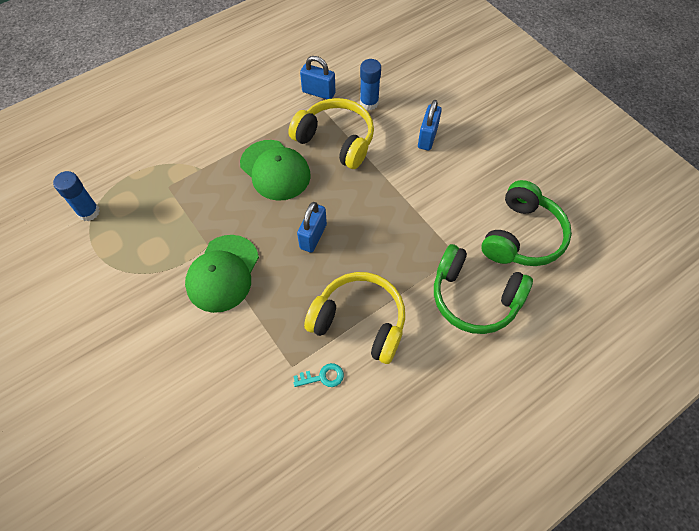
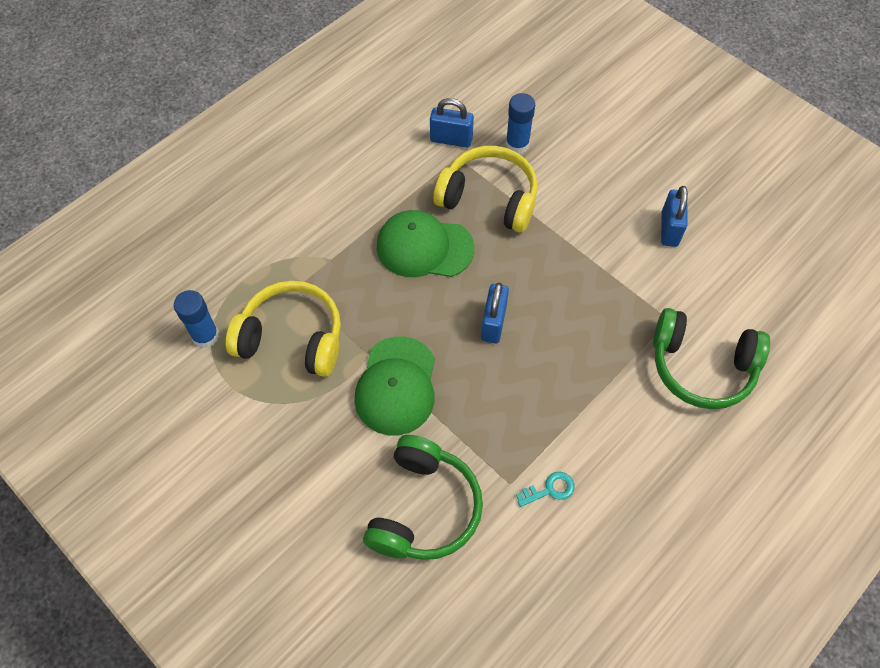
camera: 10 degrees left, 0 degrees up
green cap [240,140,311,201] -> green cap turned 150 degrees clockwise [377,210,474,277]
yellow headphones [304,272,405,364] -> yellow headphones moved to [226,281,341,377]
blue padlock [418,100,442,151] -> blue padlock moved to [661,186,688,247]
green headphones [481,180,572,266] -> green headphones moved to [363,435,483,560]

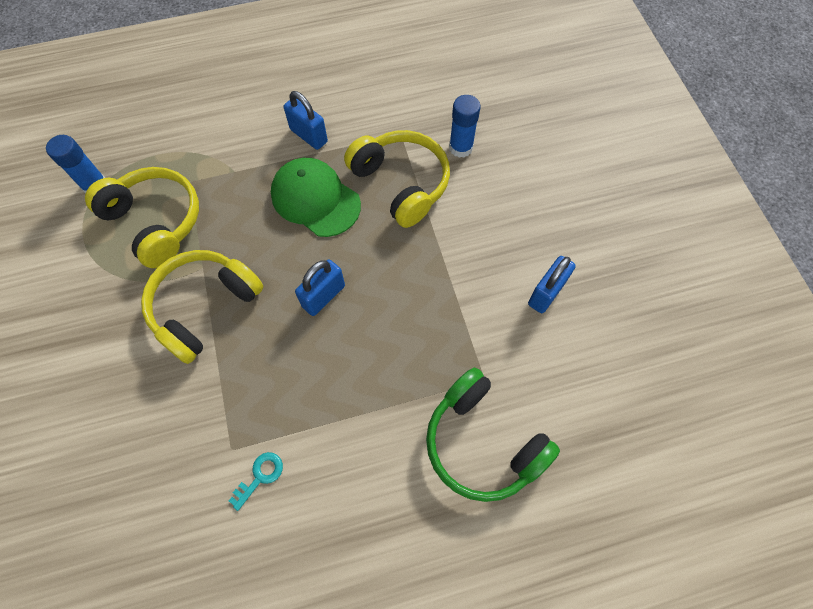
camera: 30 degrees right, 5 degrees up
green cap [354,336,435,436] -> yellow headphones [141,250,264,364]
green headphones [363,435,483,560] -> none
blue padlock [430,98,474,148] -> blue padlock moved to [284,91,328,150]
turquoise key [516,472,575,507] -> turquoise key turned 60 degrees counterclockwise [229,452,283,511]

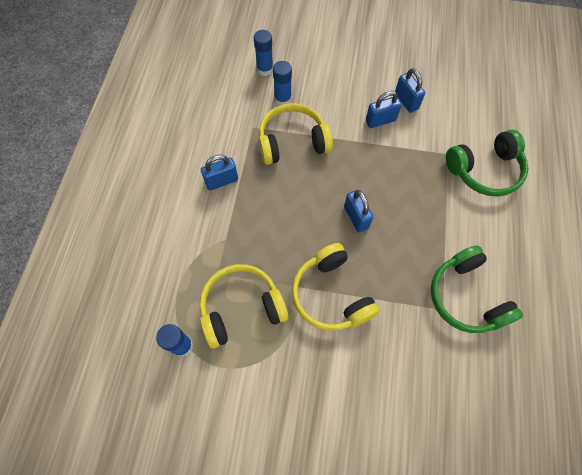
camera: 65 degrees left, 0 degrees up
turquoise key [229,452,283,511] -> green headphones [431,245,523,333]
green cap [271,158,361,237] -> none
none -> blue glue stick [254,30,273,76]
none -> blue padlock [366,91,402,128]

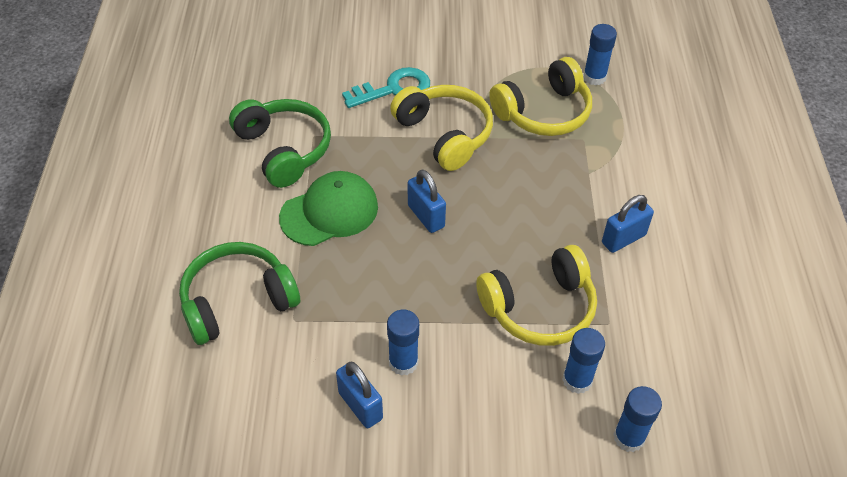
camera: 170 degrees right, 15 degrees down
blue padlock [366,91,402,128] -> blue glue stick [387,310,419,376]
none -> green cap [279,171,378,246]
none -> turquoise key [342,67,430,108]

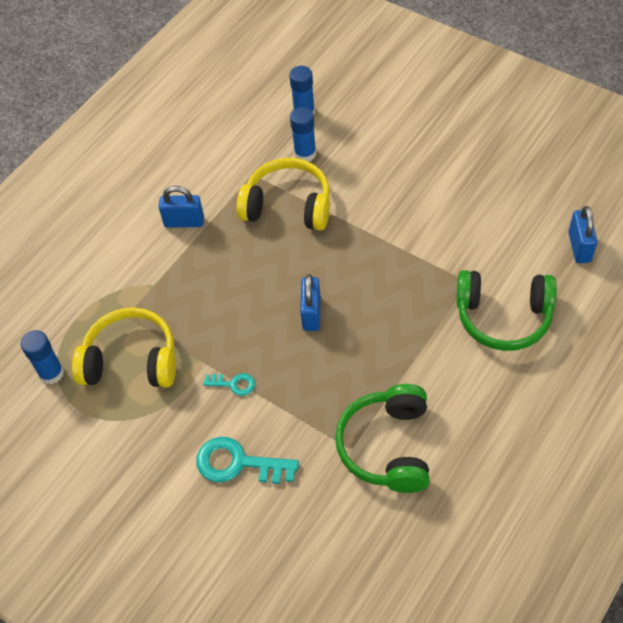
camera: 140 degrees left, 5 degrees up
green cap [279,171,378,246] -> none
blue padlock [336,362,383,428] -> blue padlock moved to [568,206,597,263]
blue glue stick [387,310,419,376] -> none
yellow headphones [390,85,493,171] -> turquoise key [203,373,255,396]

